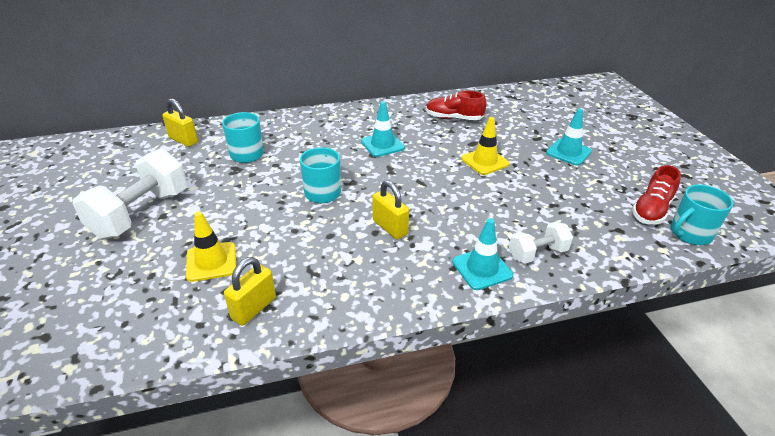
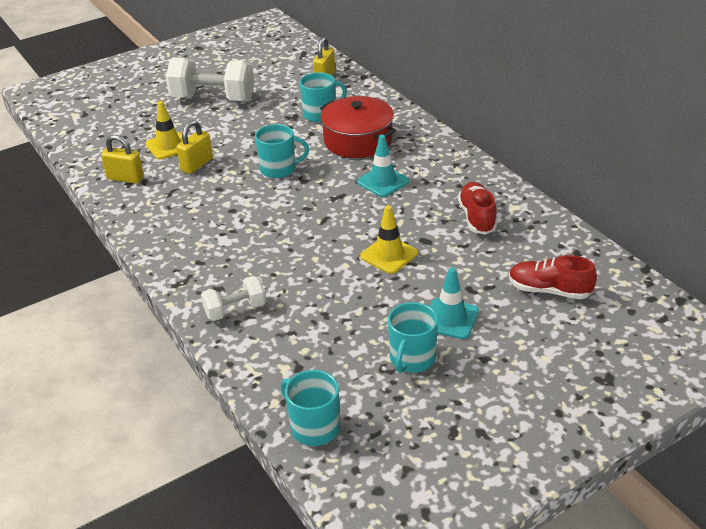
camera: 75 degrees right, 0 degrees up
yellow padlock [373,180,409,239] -> yellow padlock moved to [176,120,213,174]
turquoise traffic cone [452,218,513,290] -> none
white dumbbell [509,222,573,264] -> white dumbbell turned 75 degrees counterclockwise [201,276,266,321]
red shoe [632,165,681,225] -> red shoe moved to [509,255,597,299]
none -> red pot [320,96,396,158]
none -> turquoise mug [388,302,438,373]

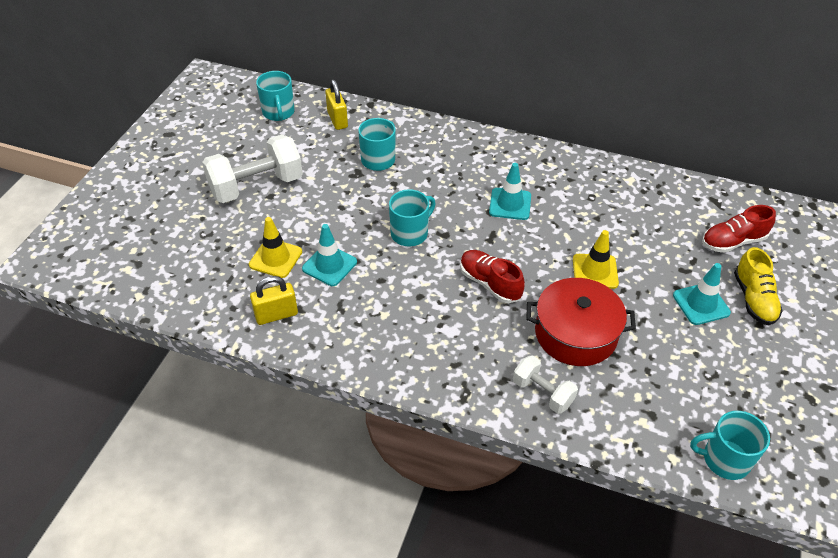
camera: 40 degrees left, 10 degrees up
yellow padlock [176,120,213,174] -> turquoise traffic cone [302,224,357,286]
white dumbbell [201,276,266,321] -> white dumbbell turned 75 degrees counterclockwise [513,355,578,414]
red pot [320,96,396,158] -> red pot moved to [527,278,636,366]
turquoise mug [388,302,438,373] -> turquoise mug moved to [256,71,294,121]
red shoe [458,182,497,235] -> red shoe moved to [460,250,525,303]
none -> yellow shoe [734,247,783,326]

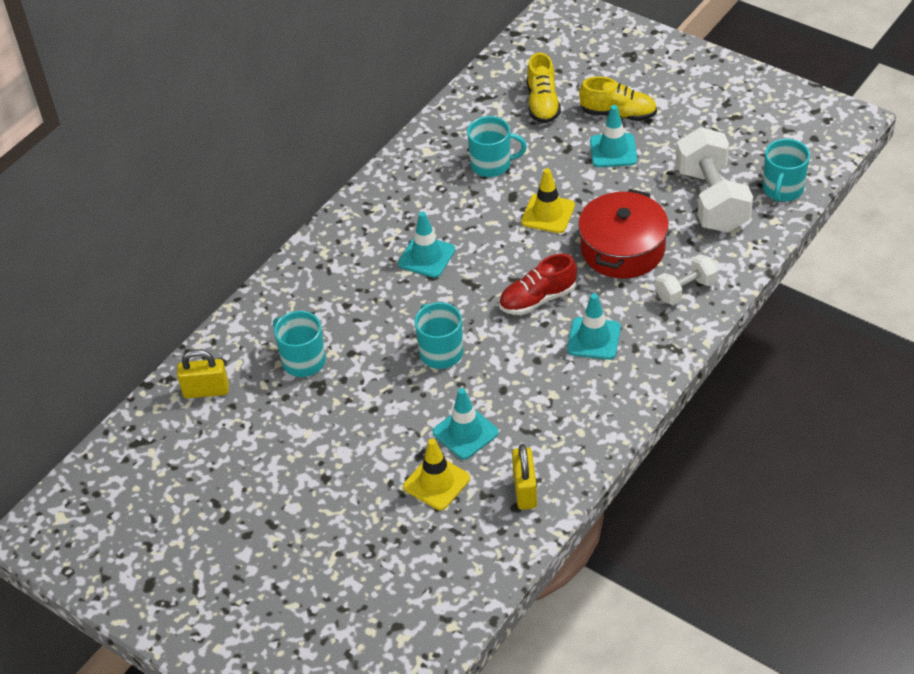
camera: 70 degrees left, 0 degrees up
white dumbbell [202,134,303,203] -> white dumbbell moved to [676,127,753,233]
turquoise mug [256,71,294,121] -> turquoise mug moved to [467,116,527,177]
red shoe [702,205,776,253] -> yellow shoe [527,53,561,123]
none -> turquoise traffic cone [567,293,621,360]

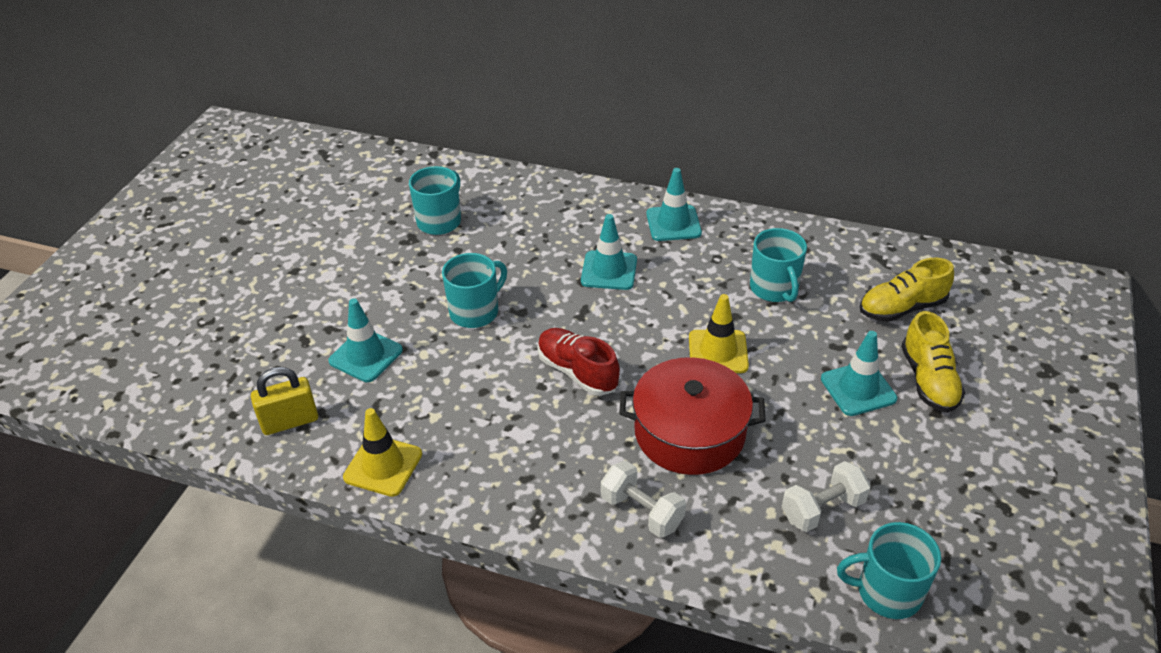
camera: 70 degrees right, 5 degrees down
yellow padlock [177,349,229,398] -> none
yellow traffic cone [403,439,470,510] -> yellow traffic cone moved to [343,408,422,497]
turquoise traffic cone [567,293,621,360] -> turquoise traffic cone moved to [646,168,702,241]
white dumbbell [676,127,753,233] -> white dumbbell [782,461,871,532], size x0.55

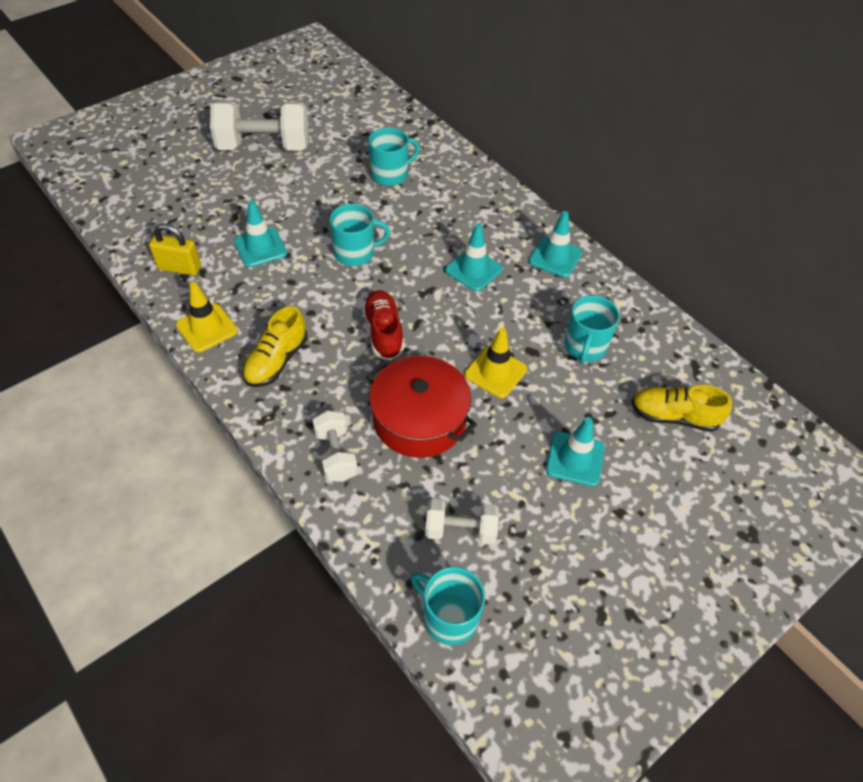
camera: 30 degrees right, 10 degrees up
yellow shoe [901,311,965,413] -> yellow shoe moved to [242,306,307,387]
none -> white dumbbell [210,101,308,151]

